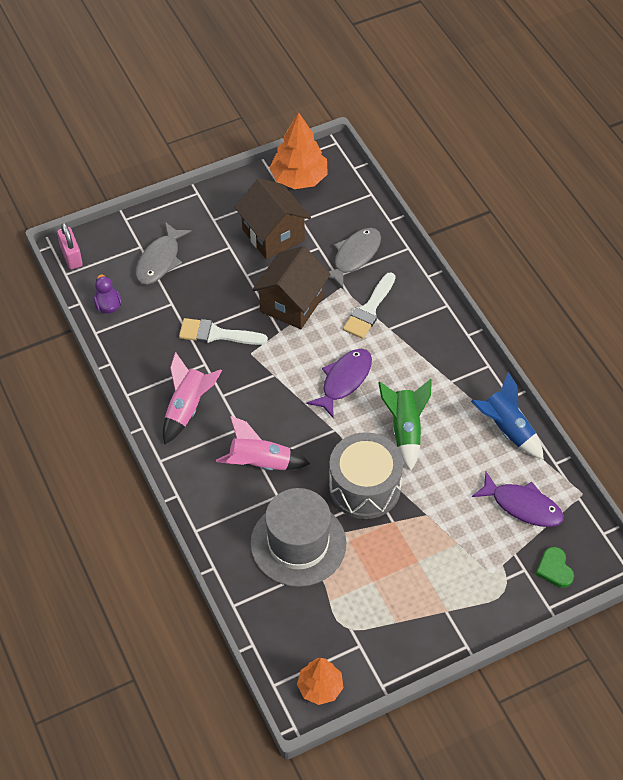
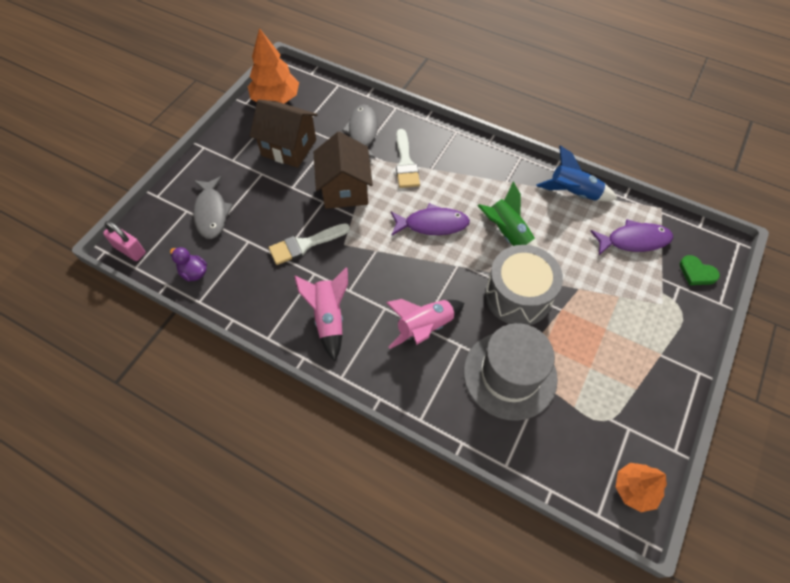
camera: 35 degrees left, 5 degrees up
purple fish [307,349,372,418] -> purple fish turned 90 degrees clockwise [391,203,470,235]

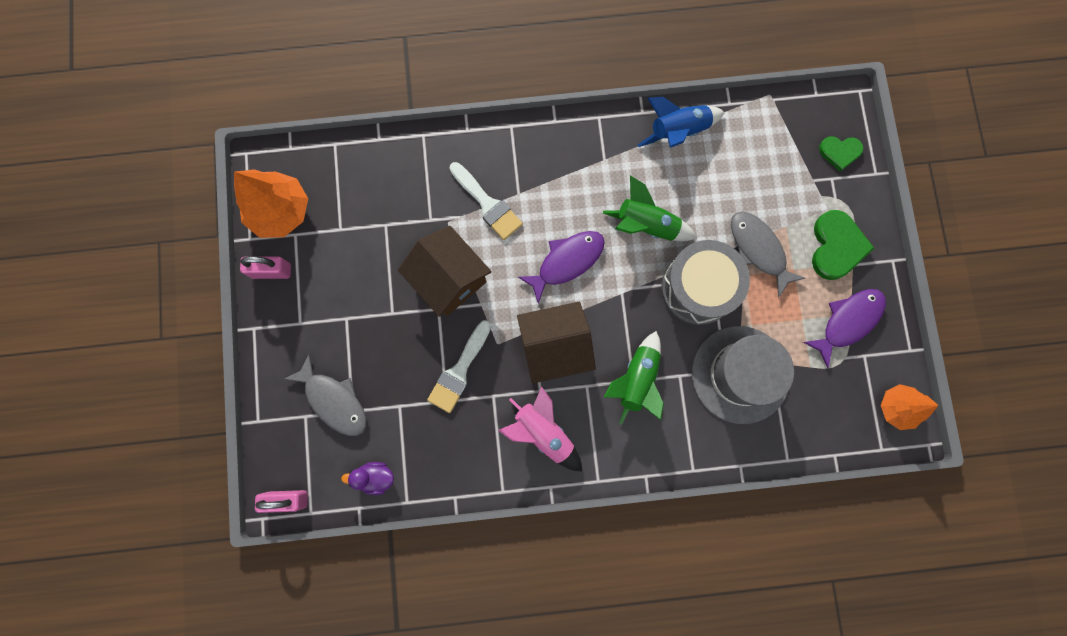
camera: 35 degrees left, 20 degrees up
brown house [250,100,317,168] -> brown house moved to [517,302,596,384]
grey fish [342,104,378,159] -> grey fish moved to [731,211,805,298]
pink rocket [386,299,464,349] -> green rocket [604,331,664,425]
purple fish [590,219,673,255] -> purple fish moved to [803,289,886,368]
none -> pink padlock [240,256,291,279]
none -> green heart [812,210,874,280]

